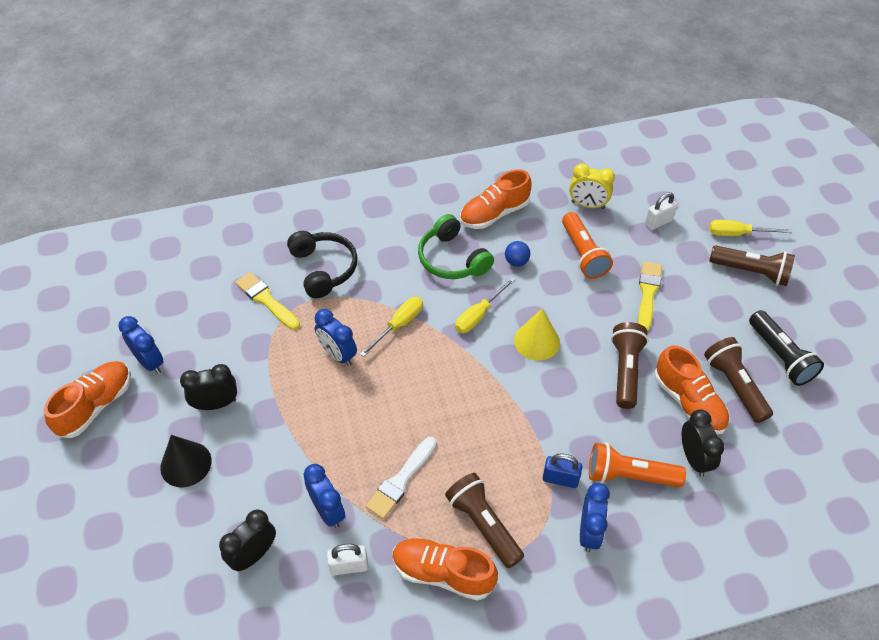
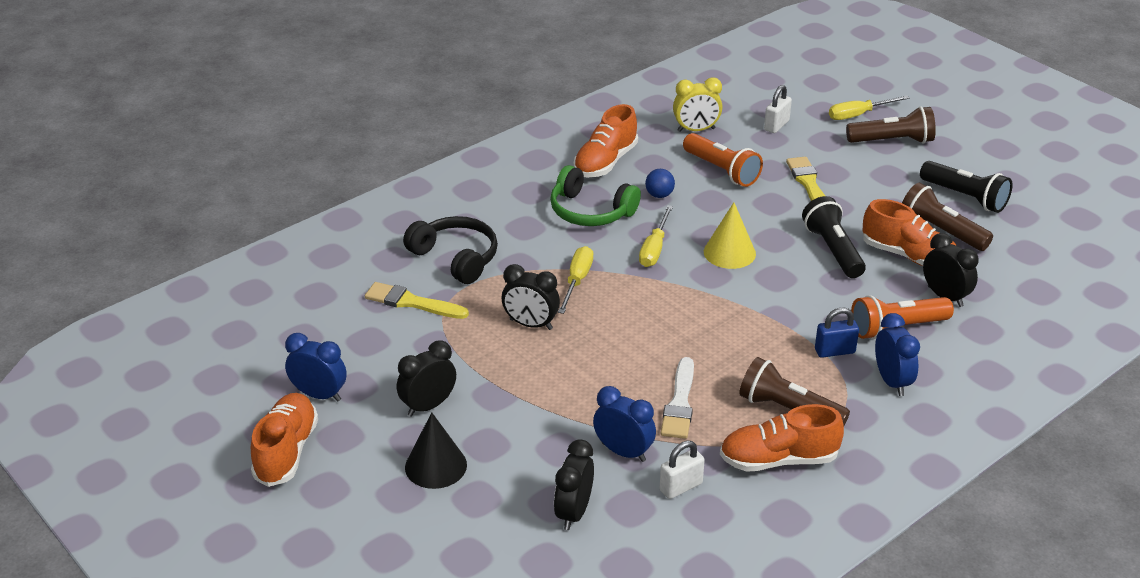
camera: 25 degrees left, 15 degrees down
blue clock [315,309,357,366] -> black clock [502,264,560,330]
brown flashlight [611,322,649,409] -> black flashlight [802,196,866,278]

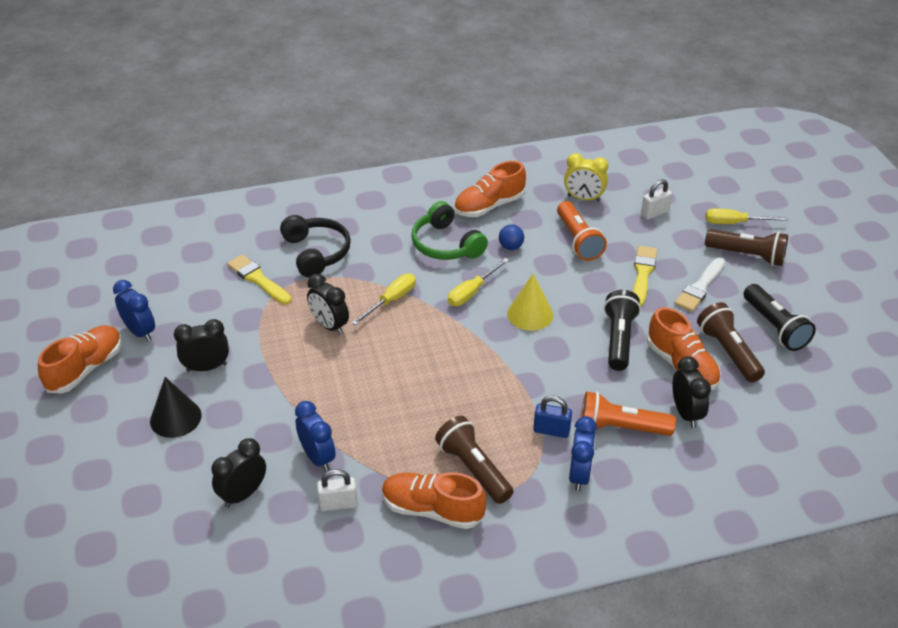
camera: 25 degrees right, 5 degrees up
white brush [661,357,694,439] -> white brush moved to [674,257,725,312]

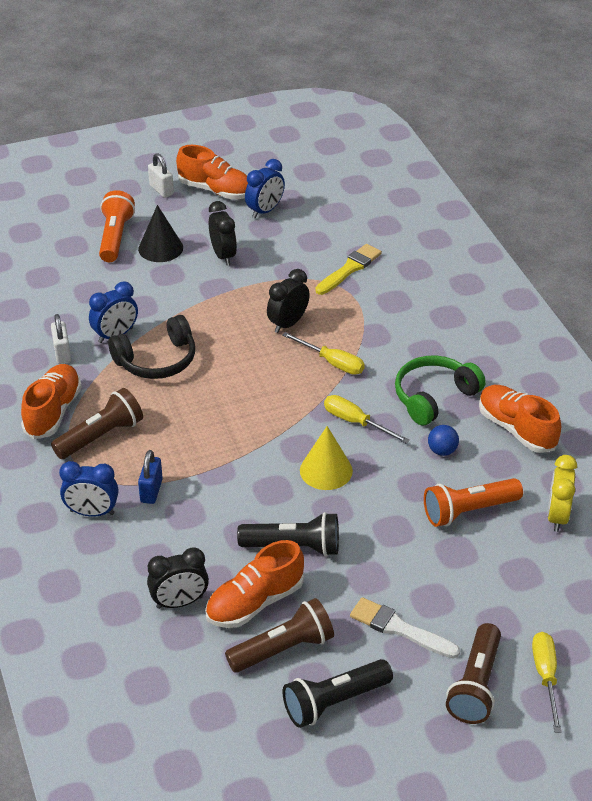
camera: 85 degrees right, 0 degrees up
black clock [211,438,266,508] -> none
black headphones [280,215,351,278] -> black headphones moved to [108,315,195,379]
orange flashlight [580,391,676,436] -> orange flashlight moved to [99,190,135,262]
yellow brush [633,246,657,306] -> none
white padlock [641,179,672,220] -> white padlock moved to [148,153,174,198]

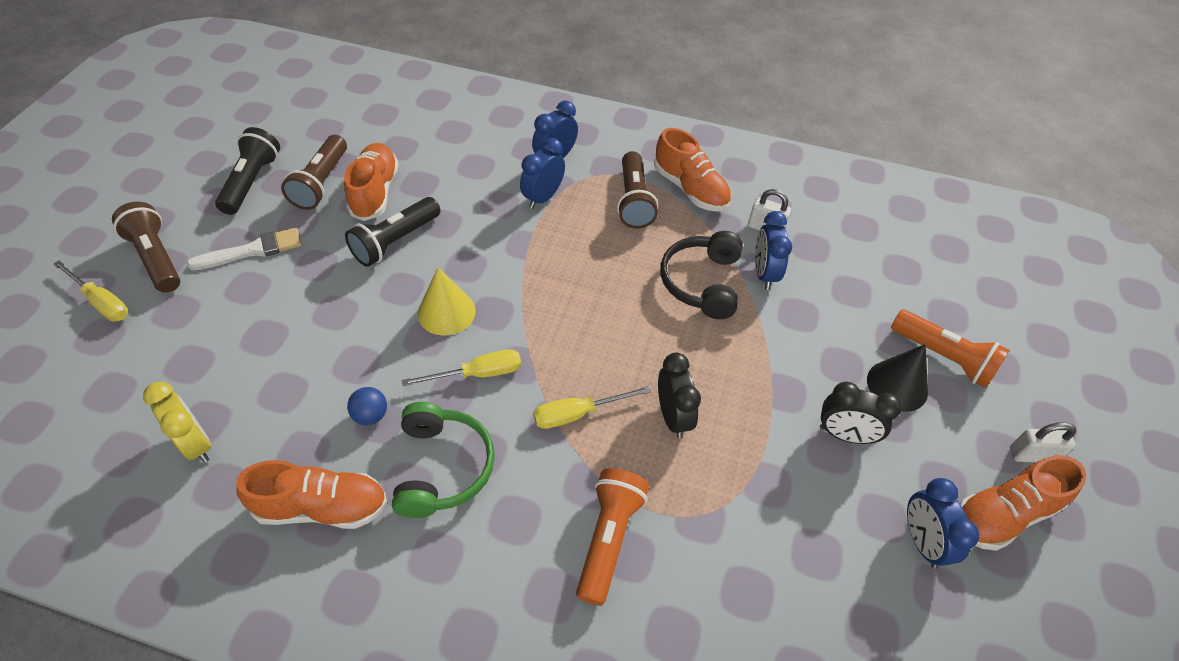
camera: 125 degrees right, 10 degrees up
blue padlock [138,450,163,504] -> blue clock [520,138,565,209]
black clock [147,547,209,609] -> none
yellow brush [315,244,382,295] -> none
orange flashlight [424,478,523,527] -> orange flashlight moved to [576,468,649,606]

